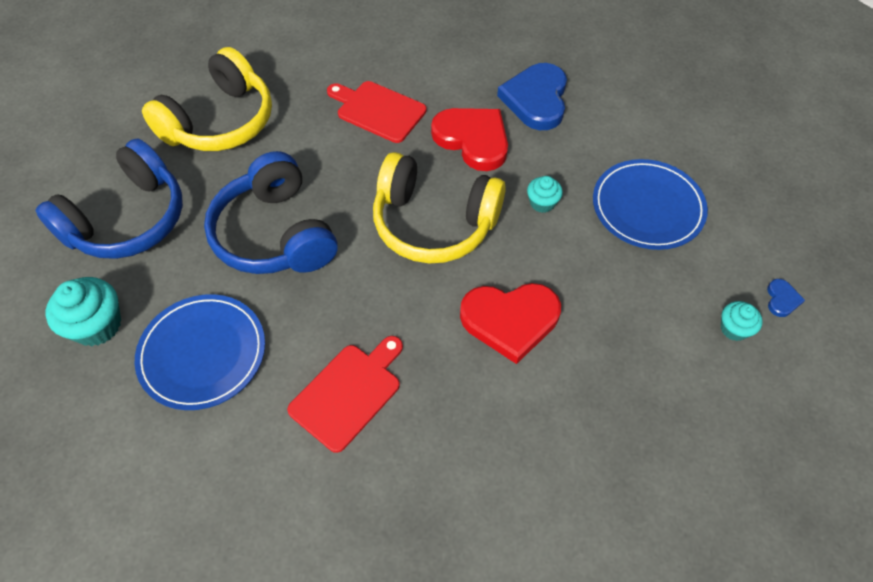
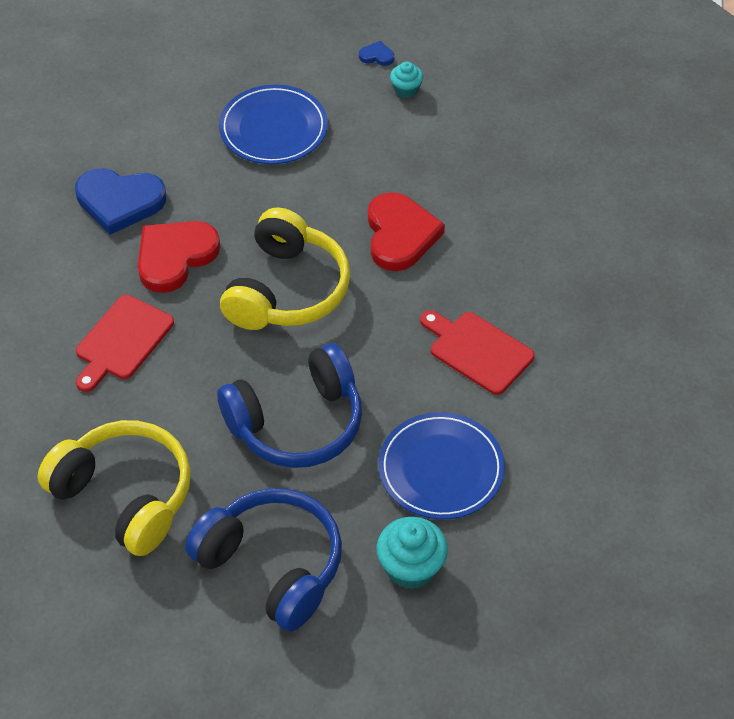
camera: 90 degrees left, 5 degrees down
turquoise cupcake [527,176,563,213] -> none

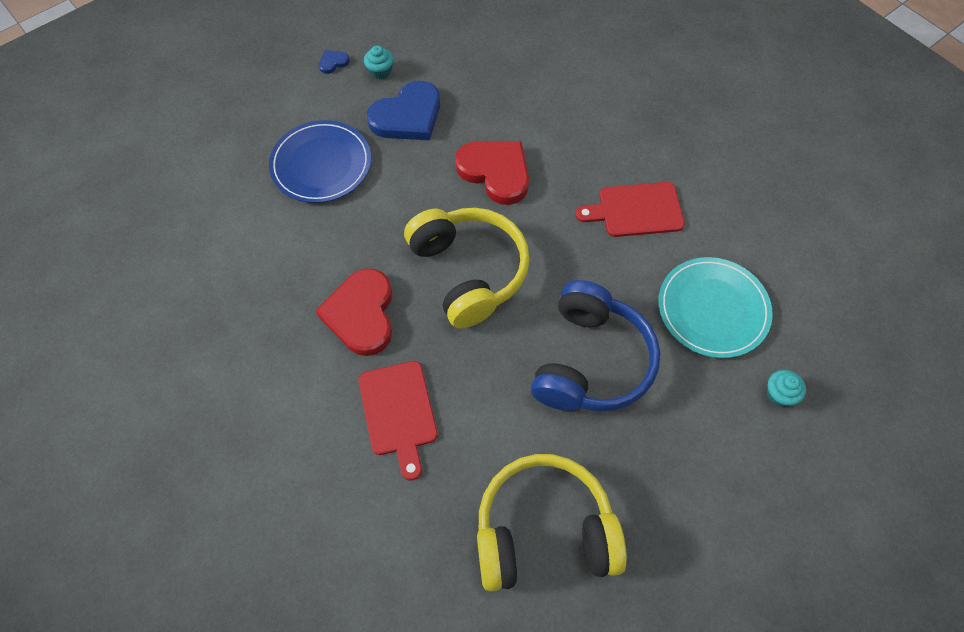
camera: 45 degrees left, 10 degrees up
blue heart [75,168,166,235] -> blue heart moved to [367,81,440,140]
blue headphones [185,488,342,631] -> none
turquoise cupcake [376,517,448,589] -> turquoise cupcake [767,370,806,407], size x0.58
blue plate [378,412,505,519] -> turquoise plate [658,257,773,358]

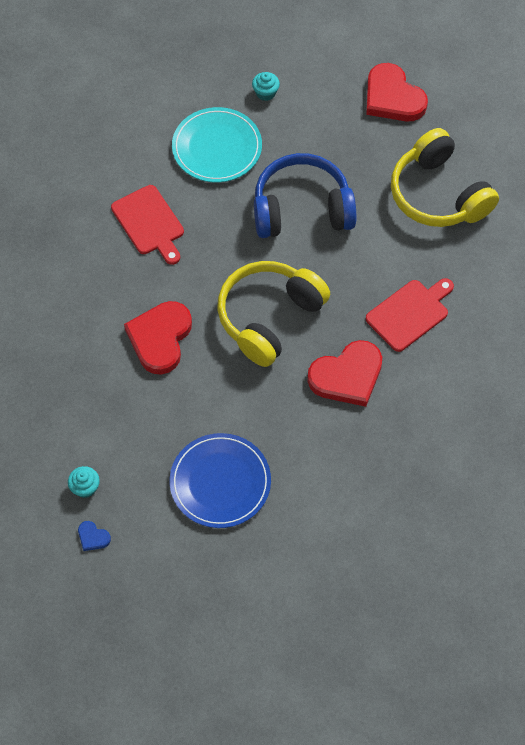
camera: 115 degrees left, 0 degrees up
blue heart [367,81,440,140] -> none
none -> red heart [366,63,428,121]

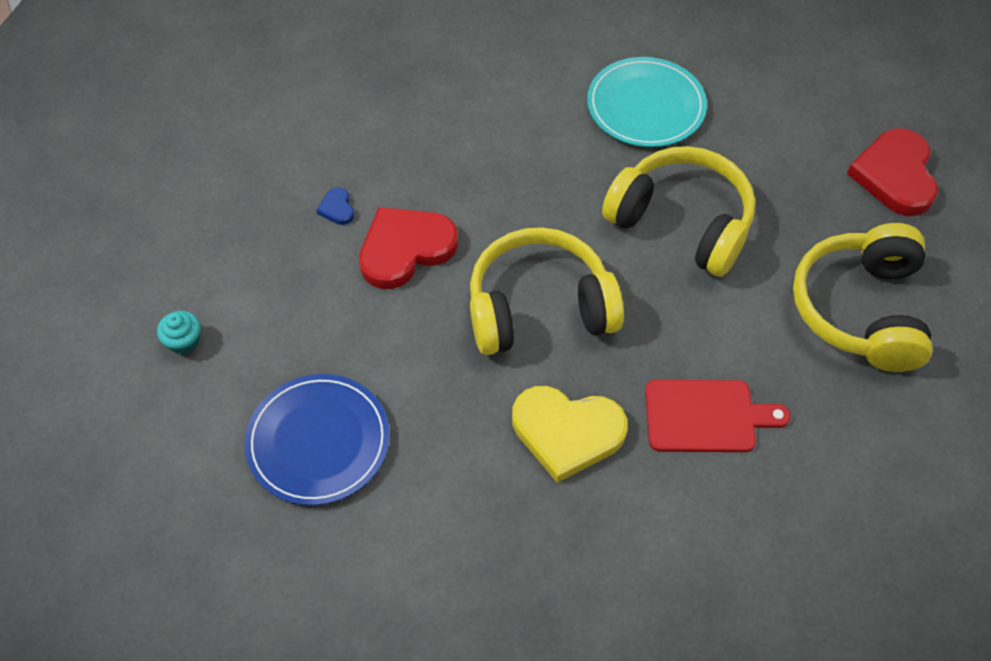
camera: 40 degrees right, 5 degrees down
blue heart [78,521,111,551] -> blue heart moved to [316,187,354,225]
red cutting board [111,185,184,265] -> none
turquoise cupcake [252,72,280,101] -> none
blue headphones [254,153,356,238] -> yellow headphones [602,146,755,277]
red heart [307,340,382,407] -> yellow heart [512,386,628,483]

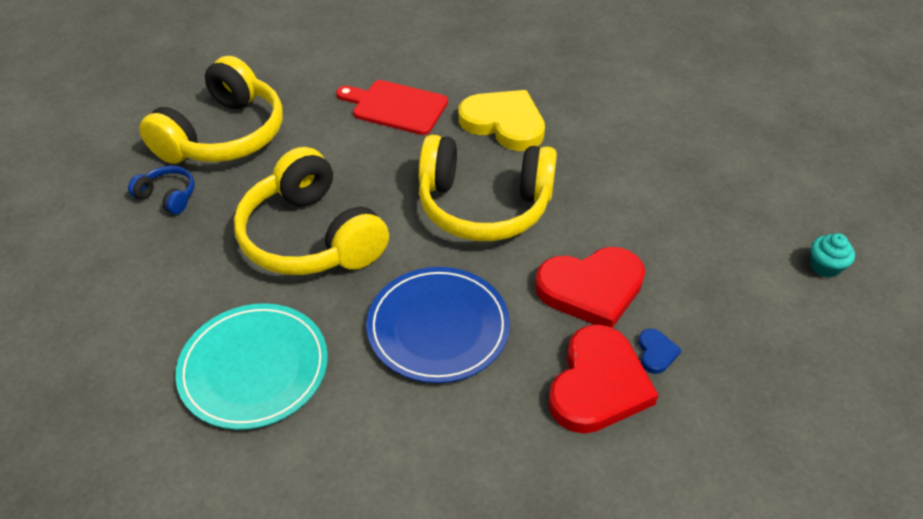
camera: 160 degrees left, 10 degrees down
blue plate [244,374,390,505] -> blue plate moved to [366,267,510,383]
red heart [847,128,938,216] -> red heart moved to [548,324,659,434]
none -> blue headphones [128,166,195,214]

